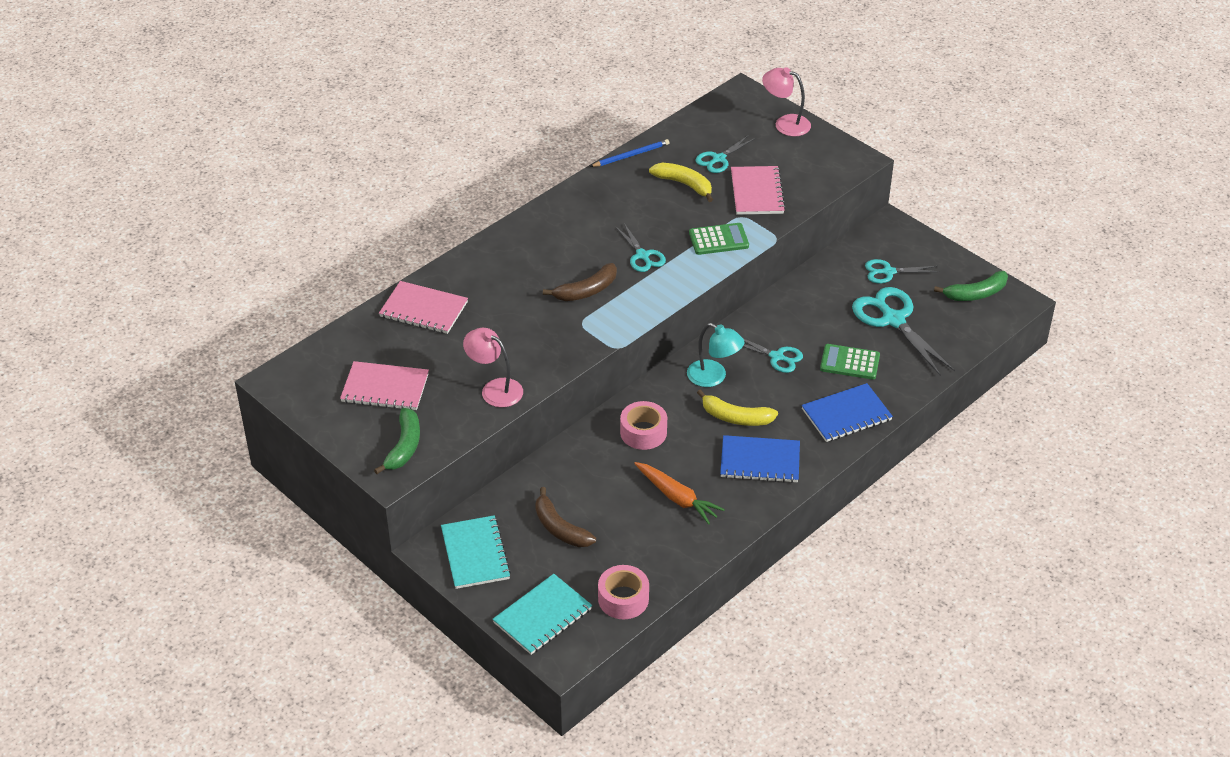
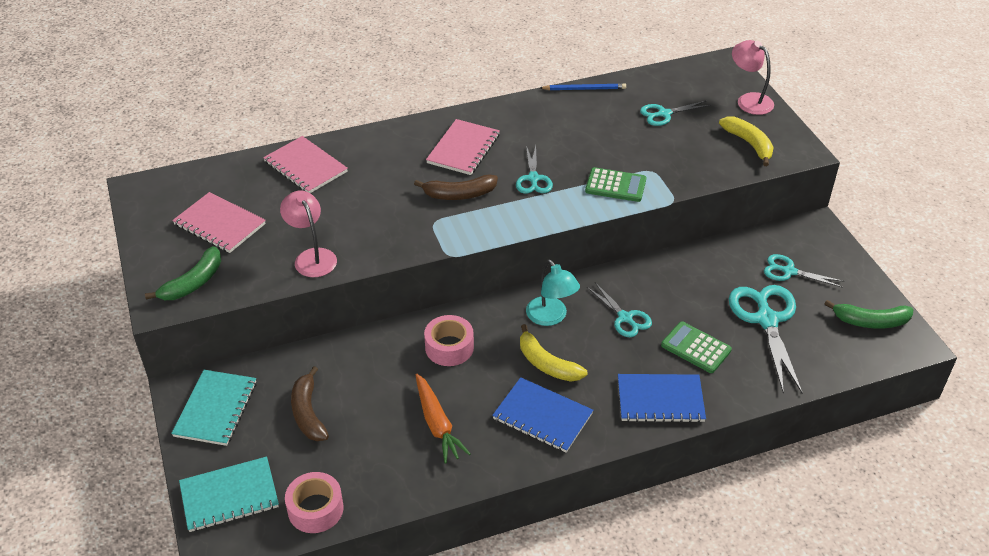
camera: 25 degrees right, 0 degrees up
yellow banana [649,163,713,202] -> yellow banana moved to [719,116,774,166]
pink notebook [731,166,786,215] -> pink notebook moved to [426,119,500,175]

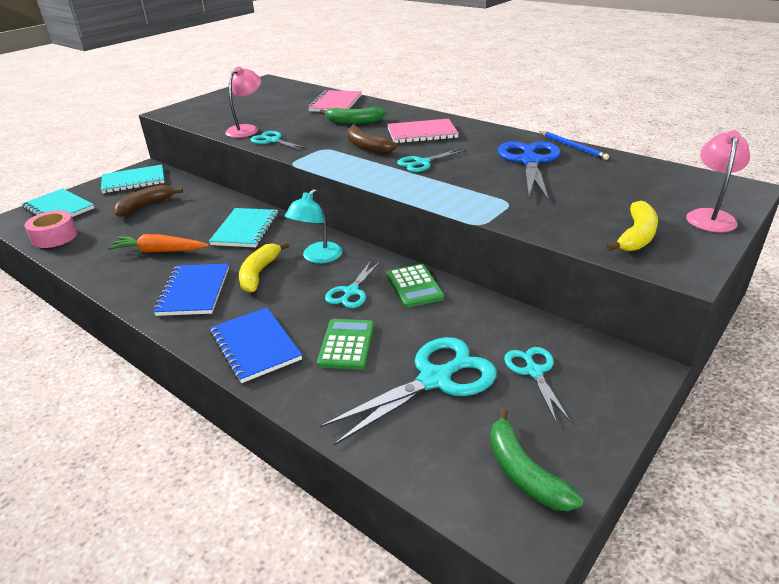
camera: 60 degrees right, 10 degrees down
green banana [145,246,221,300] -> green banana moved to [320,107,387,124]
pink notebook [172,192,266,253] -> none
orange carrot [416,374,470,463] -> orange carrot turned 60 degrees clockwise [108,234,209,252]
pink tape [424,315,474,366] -> turquoise notebook [209,208,278,247]
green calculator [585,167,646,202] -> green calculator moved to [387,264,444,308]
turquoise scissors [640,100,711,126] -> turquoise scissors moved to [251,131,308,151]
none -> blue scissors [498,141,560,201]

